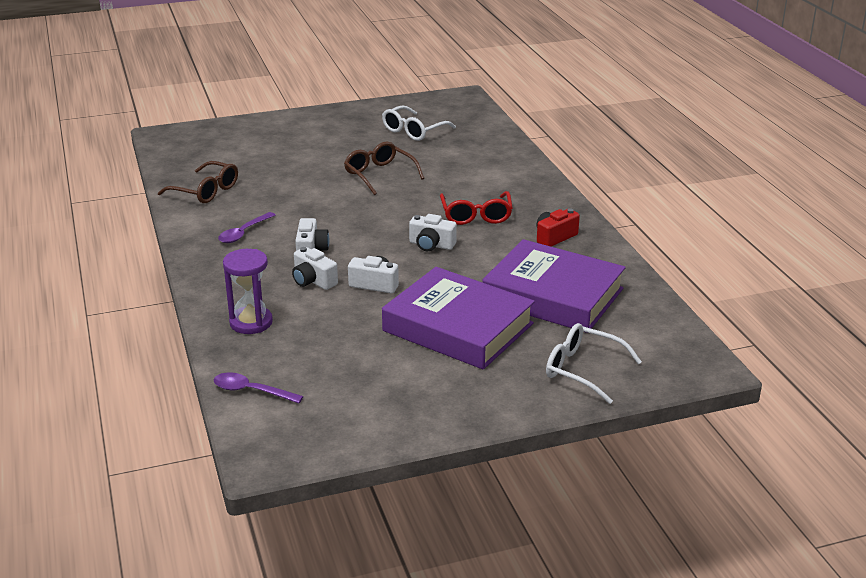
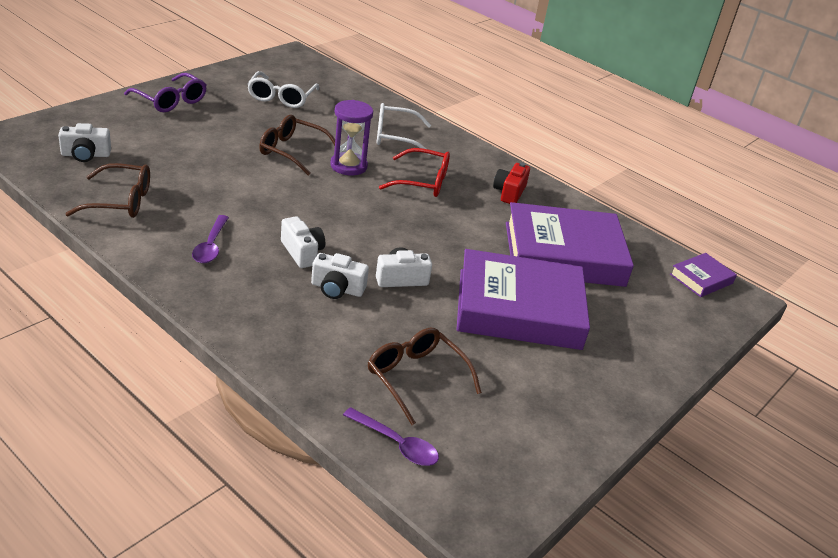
camera: 35 degrees left, 5 degrees up
purple spoon [214,372,304,404] -> purple spoon turned 135 degrees counterclockwise [343,407,439,466]
purple hourglass [223,249,273,334] -> purple hourglass moved to [330,100,373,175]
white camera [409,214,457,251] -> white camera moved to [58,123,111,162]
red glasses [440,191,513,225] -> red glasses turned 45 degrees counterclockwise [379,148,450,197]
white glasses [546,323,642,404] -> white glasses moved to [376,103,431,155]
none -> purple glasses [124,73,206,112]
none -> brown glasses [368,328,482,425]
none -> purple book [670,253,737,297]

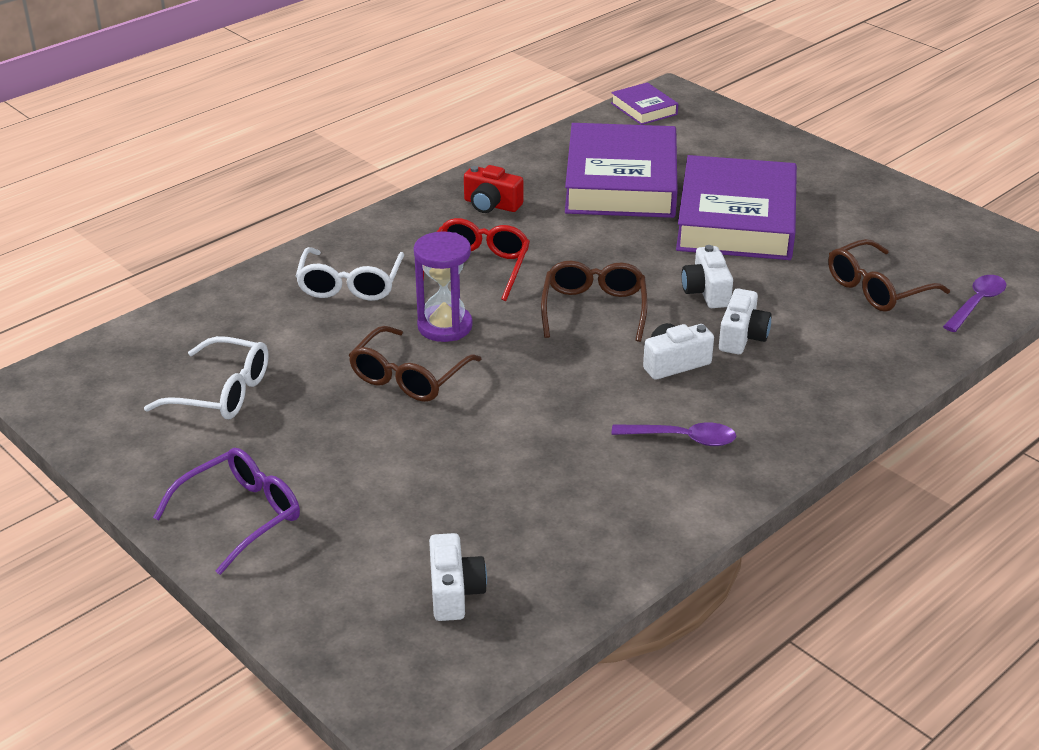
camera: 80 degrees left, 0 degrees up
brown glasses [65,163,150,218] -> brown glasses moved to [541,261,647,342]

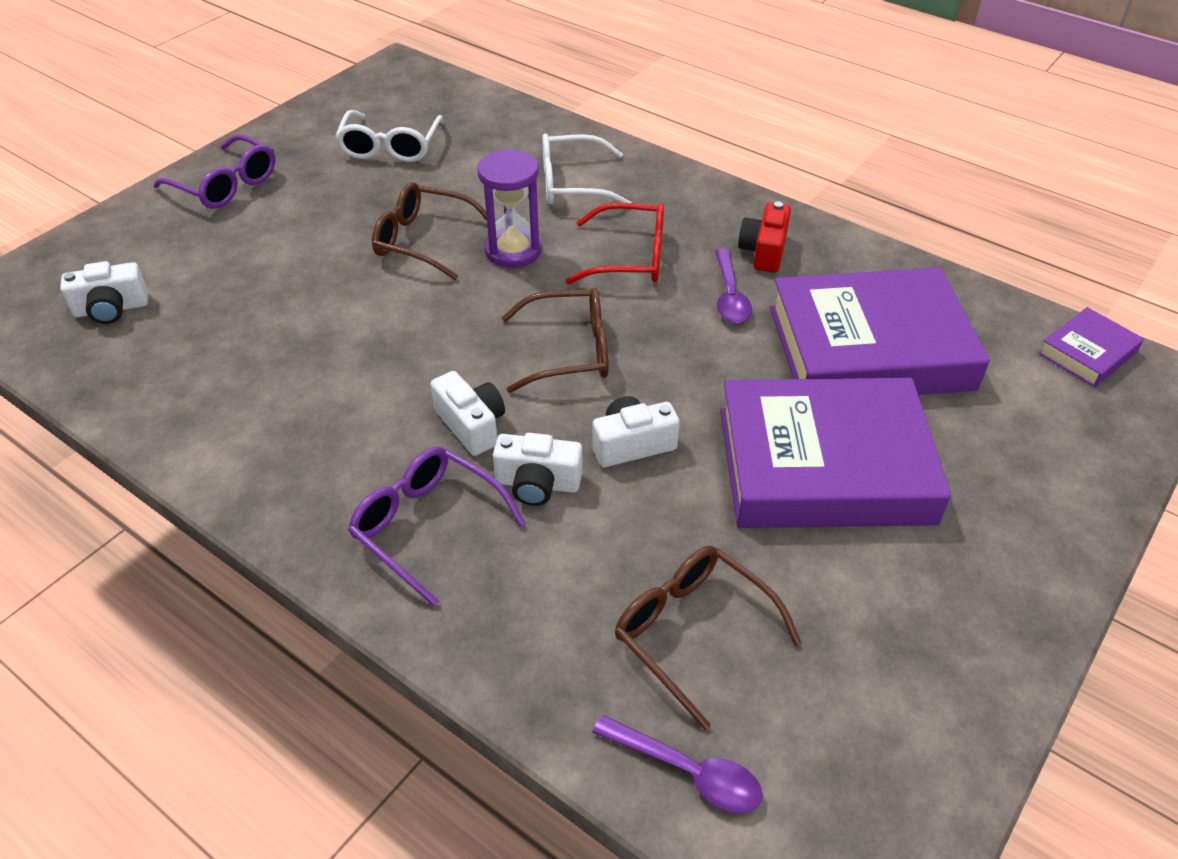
camera: 80 degrees right, 10 degrees up
purple spoon [612,422,736,446] -> purple spoon moved to [715,249,752,323]
none -> purple glasses [348,447,526,607]

